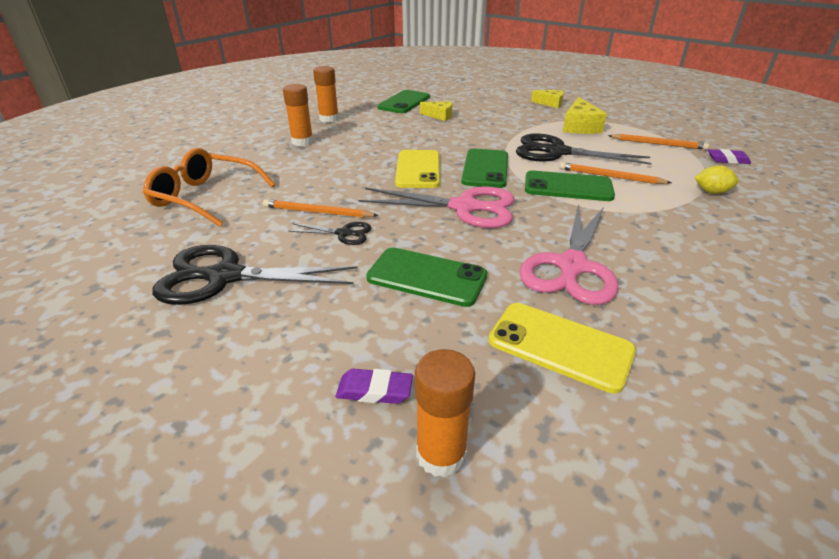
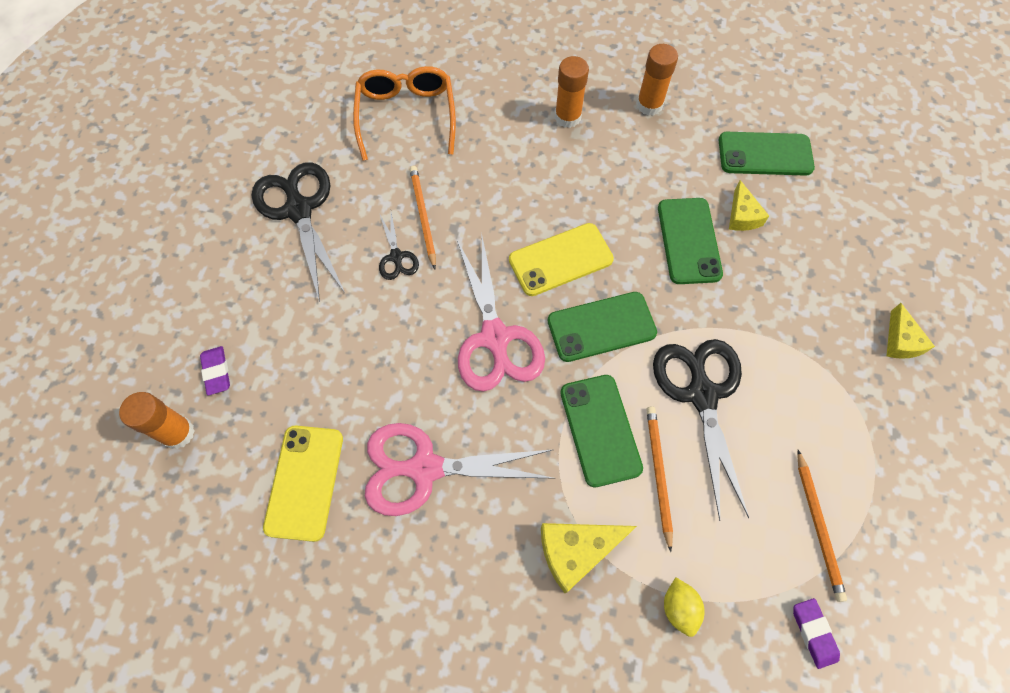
camera: 65 degrees right, 30 degrees up
green phone [366,247,487,307] -> green phone moved to [658,198,723,284]
yellow cheese [563,97,607,134] -> yellow cheese moved to [541,523,637,593]

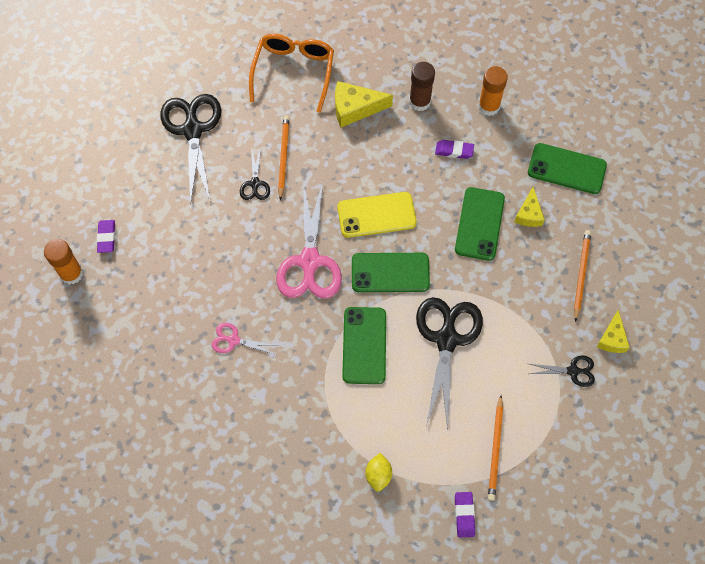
camera: 15 degrees right, 0 degrees up
yellow phone [263,426,343,542] -> none
pink scissors [365,423,556,516] -> pink scissors [211,323,279,355], size x0.49
yellow cheese [541,523,637,593] -> yellow cheese moved to [335,81,393,127]
orange glue stick [555,56,589,128] -> brown glue stick [409,62,435,111]
orange pencil [646,406,673,552] -> orange pencil moved to [574,230,591,322]
none -> purple eraser [435,140,474,159]
none -> black scissors [530,355,595,387]

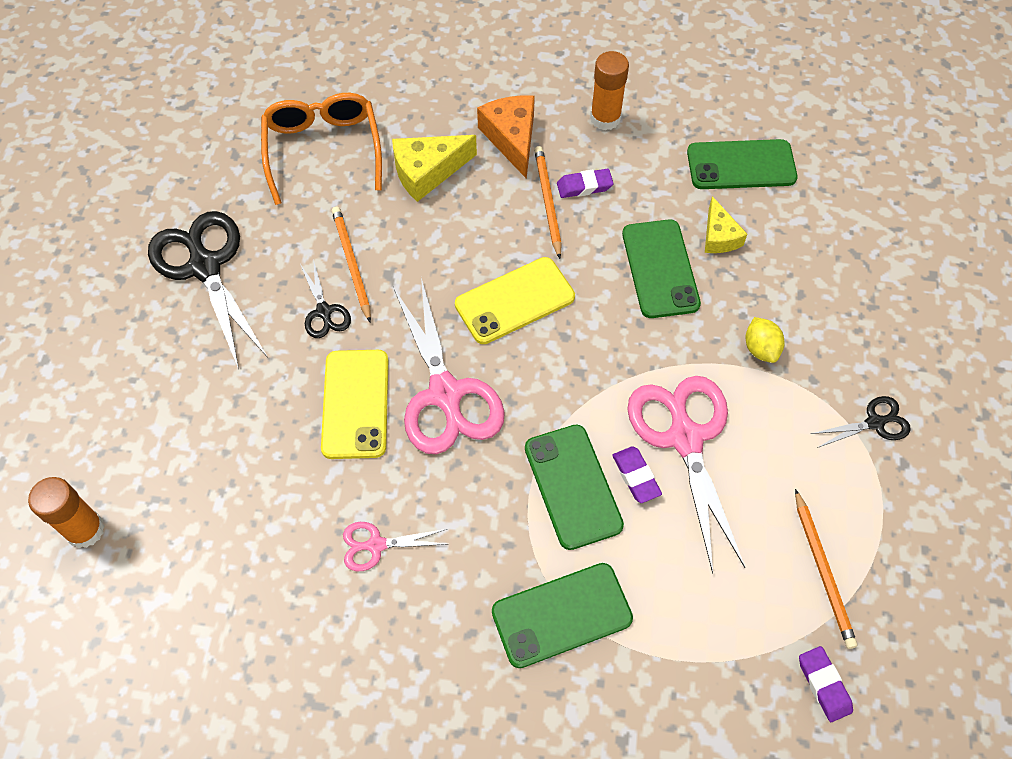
camera: 20 degrees left, 5 degrees down
purple eraser [97,220,115,253] -> purple eraser moved to [612,446,662,503]
green phone [352,253,430,292] -> green phone moved to [492,563,633,668]
yellow lemon [365,453,392,492] -> yellow lemon moved to [746,317,785,363]
brown glue stick [409,62,435,111] -> orange cheese [477,95,535,179]
black scissors [416,297,483,429] -> pink scissors [627,376,745,574]
orange pencil [574,230,591,322] -> orange pencil moved to [534,146,562,259]
yellow cheese [597,310,630,353] -> none
none -> yellow phone [321,350,388,459]

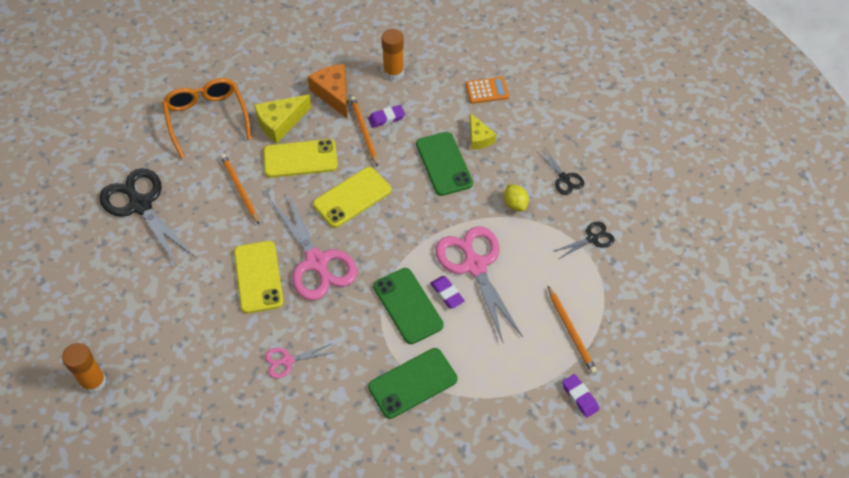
camera: 10 degrees left, 5 degrees down
black scissors [300,259,351,338] -> black scissors moved to [538,148,584,195]
green phone [687,139,798,189] -> orange calculator [466,77,509,104]
none -> yellow phone [263,139,338,178]

